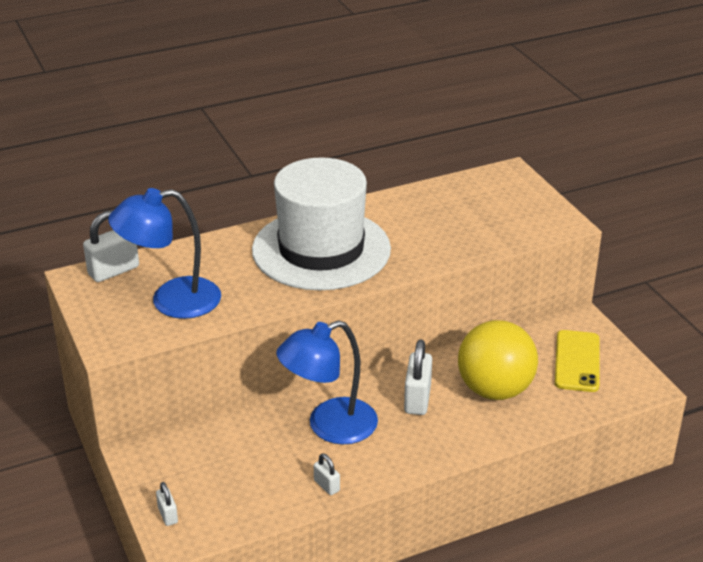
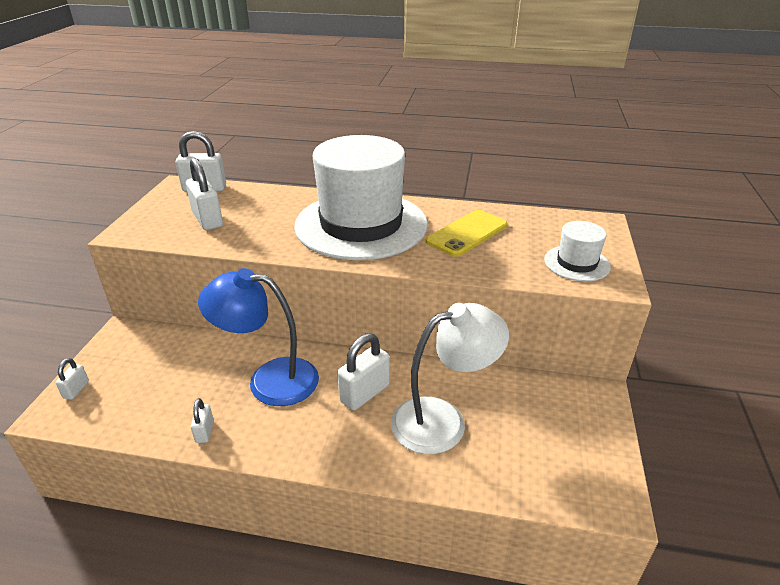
camera: 35 degrees right, 0 degrees up
blue lamp [108,188,221,319] -> white padlock [186,158,223,230]
yellow ball [458,320,538,400] -> white lamp [391,303,509,454]
yellow phone [555,330,600,392] -> yellow phone moved to [426,210,508,257]
none -> white hat [544,221,611,282]

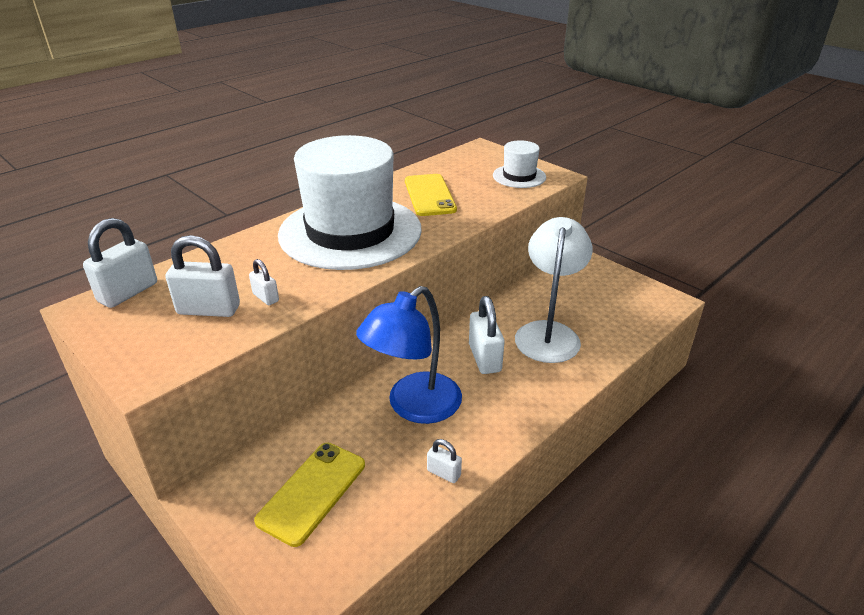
camera: 55 degrees left, 0 degrees up
white padlock [56,358,89,400] -> white padlock moved to [249,259,279,305]
none -> yellow phone [254,443,365,547]

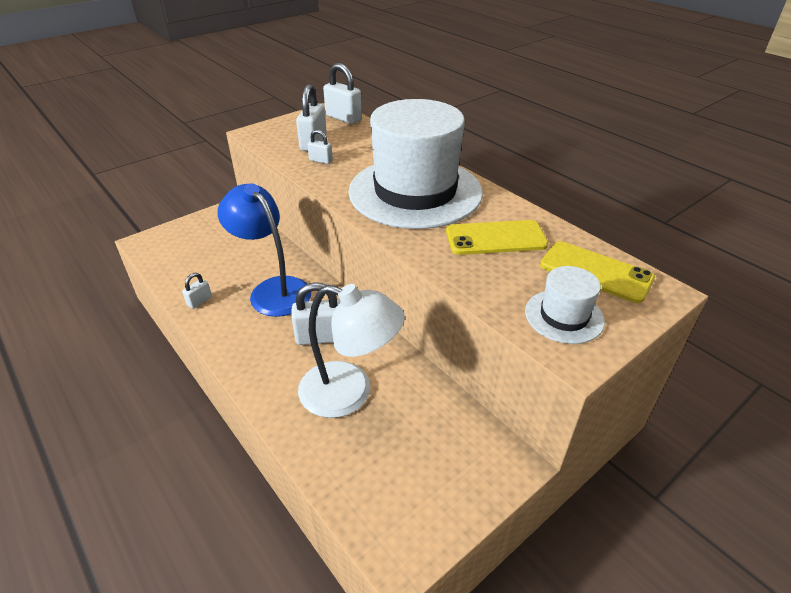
camera: 95 degrees right, 5 degrees up
white padlock [249,259,279,305] -> white padlock turned 60 degrees clockwise [307,130,333,164]
yellow phone [254,443,365,547] -> yellow phone moved to [540,241,655,303]

